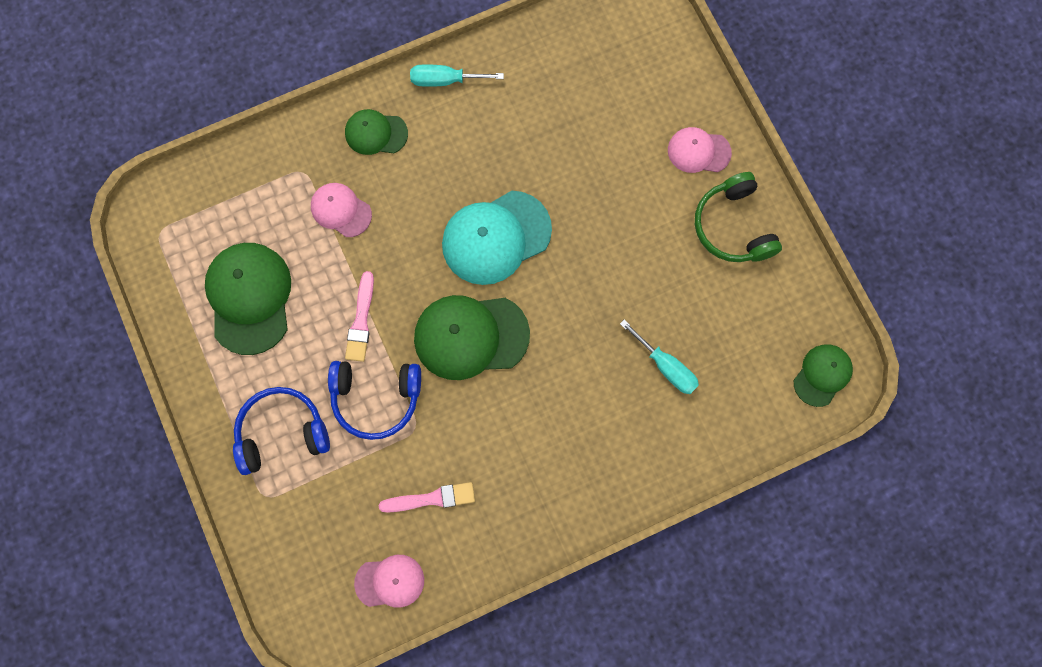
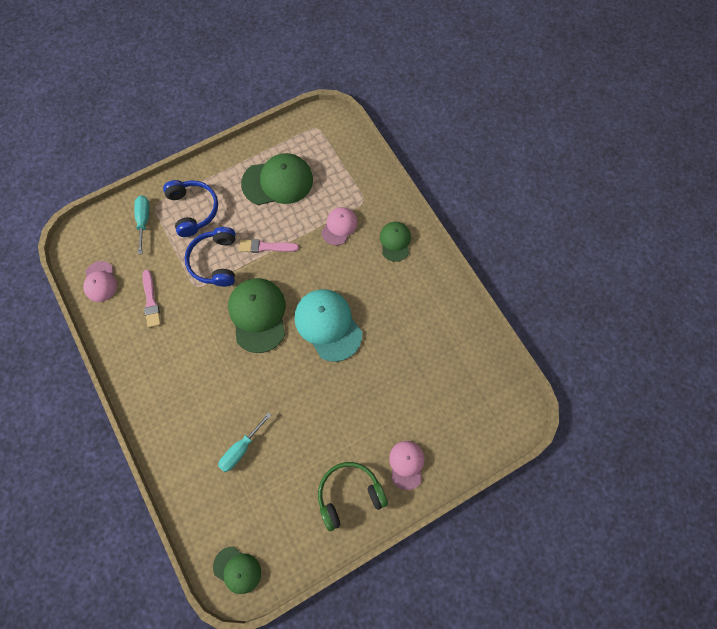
camera: 85 degrees right, 5 degrees down
turquoise screwdriver [410,64,504,87] -> turquoise screwdriver moved to [134,195,150,254]

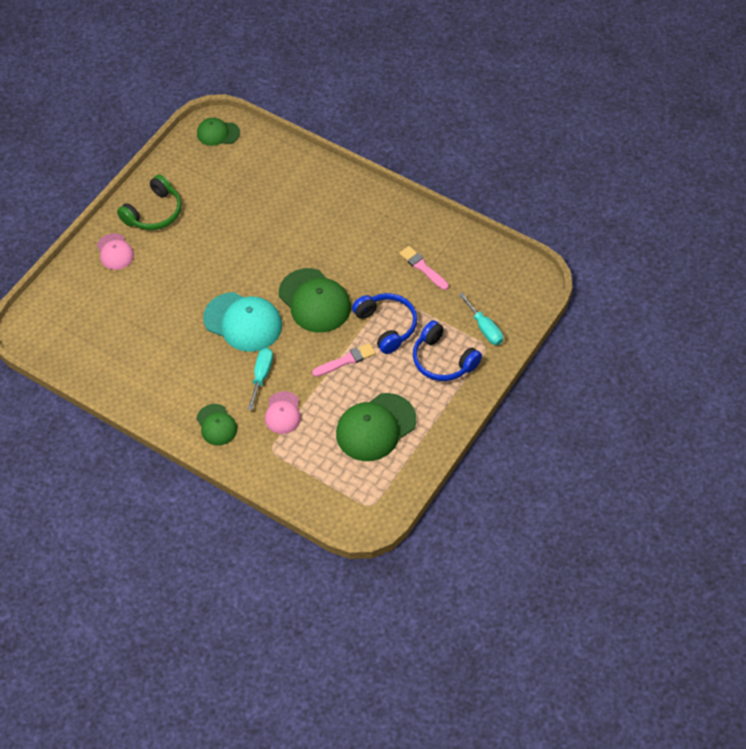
camera: 155 degrees right, 15 degrees down
pink cap [83,261,117,302] -> none
turquoise screwdriver [218,413,271,472] -> turquoise screwdriver moved to [248,348,273,410]

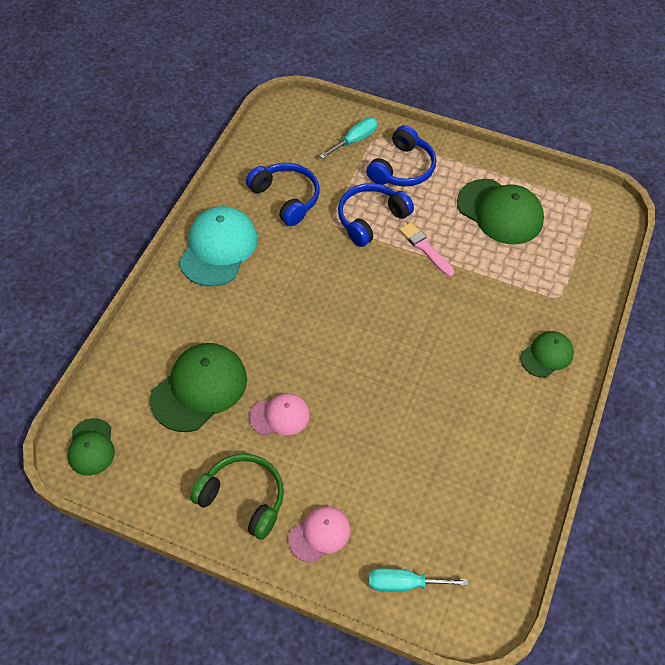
camera: 105 degrees left, 0 degrees up
turquoise cap [203,292,282,352] -> turquoise cap moved to [179,206,258,287]
turquoise screwdriver [248,348,273,410] -> turquoise screwdriver moved to [369,568,469,592]
pink cap [265,391,301,434] -> pink cap moved to [249,393,310,435]
green cap [279,268,351,333] -> green cap moved to [150,343,247,432]
pink brush [399,246,449,290] -> blue headphones [246,163,320,226]

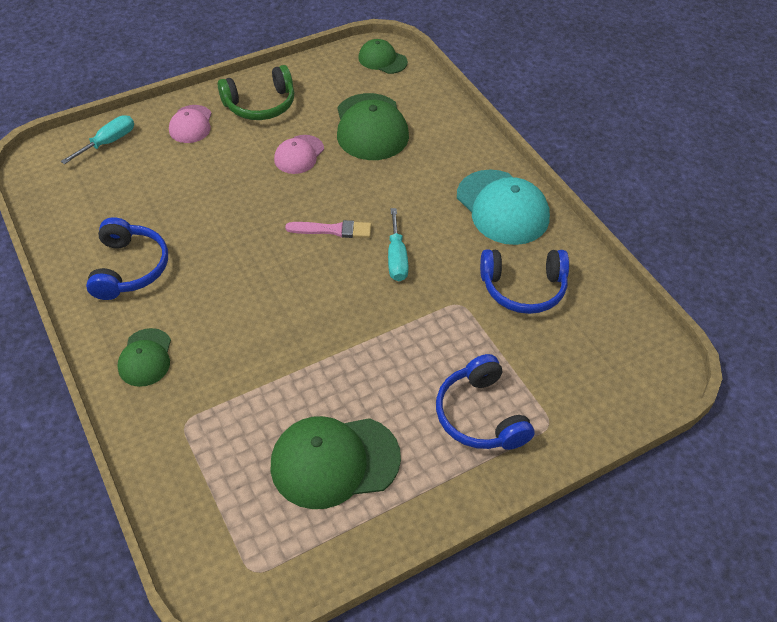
camera: 130 degrees right, 5 degrees down
turquoise screwdriver [320,118,378,159] -> turquoise screwdriver moved to [388,208,409,281]
blue headphones [338,183,414,247] -> blue headphones moved to [86,217,168,300]
pink brush [399,222,454,277] -> pink brush moved to [285,220,371,238]

